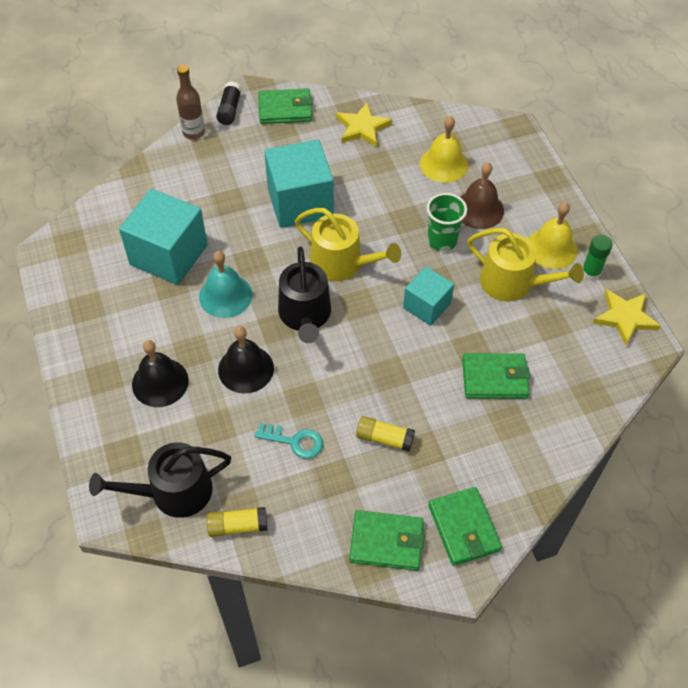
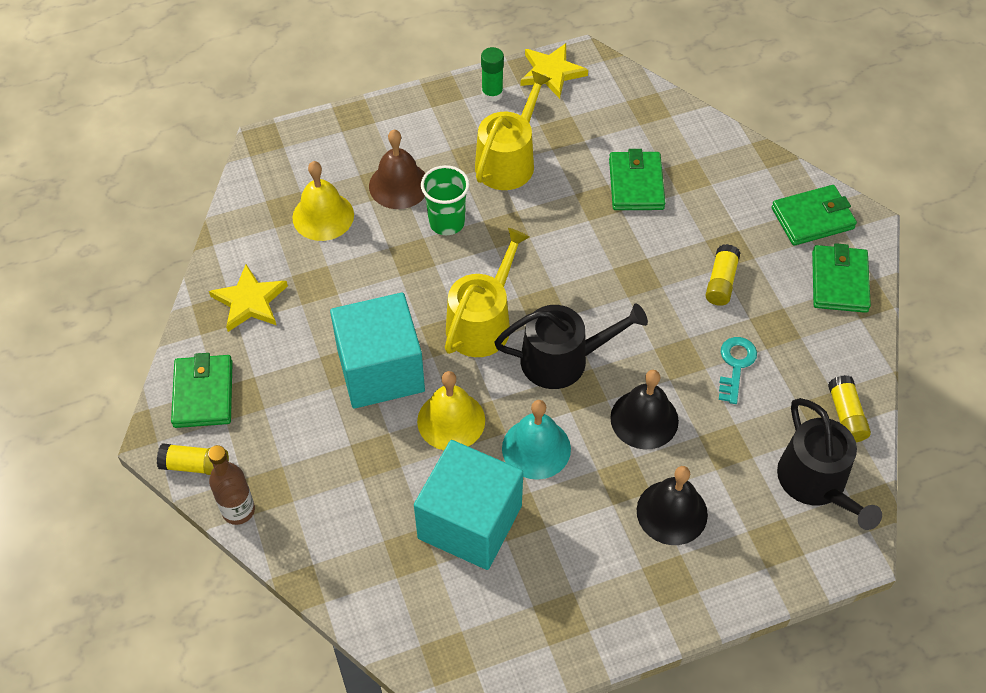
camera: 90 degrees left, 0 degrees up
black glue stick [216,81,242,125] -> yellow glue stick [157,443,229,475]
turquoise cube [403,266,454,326] -> none
yellow bell [528,202,578,269] -> yellow bell moved to [417,371,485,450]

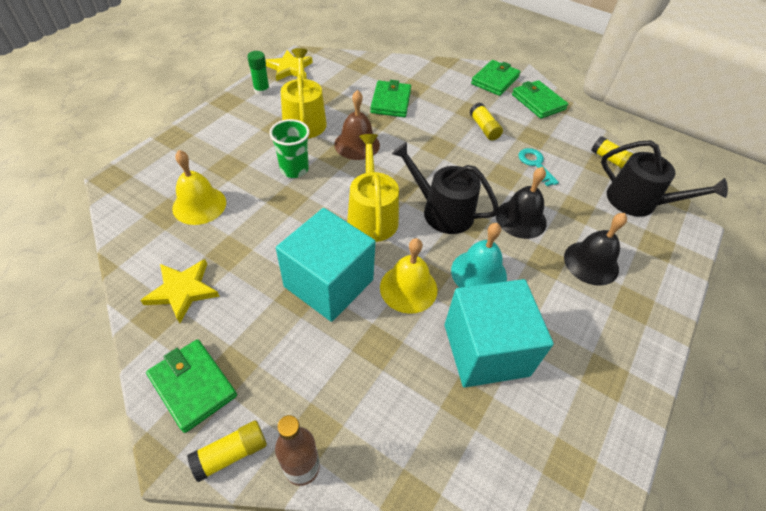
camera: 40 degrees left, 5 degrees down
brown bell [369,130,425,209] -> brown bell moved to [334,90,380,160]
black watering can [494,303,648,389] -> black watering can turned 105 degrees counterclockwise [392,142,499,234]
green wallet [609,149,665,210] -> green wallet turned 45 degrees clockwise [370,80,411,117]

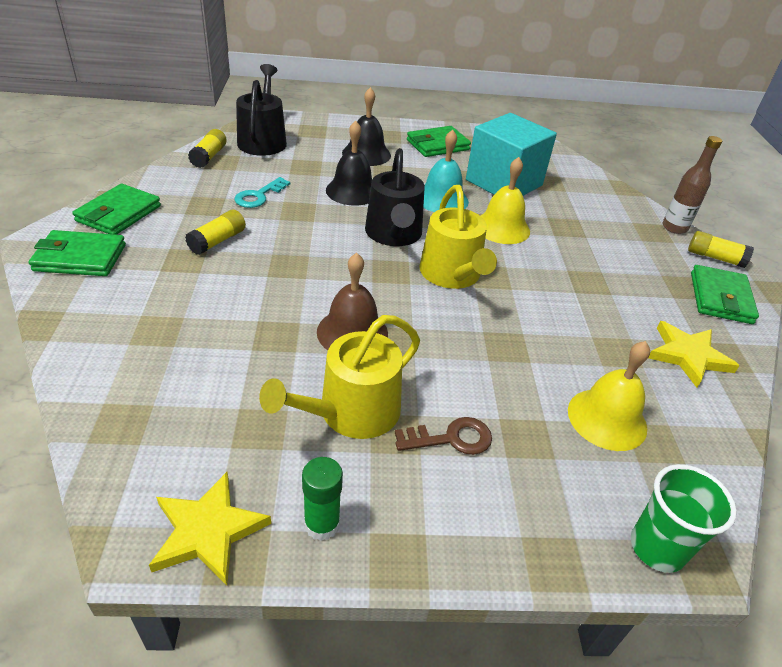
camera: 125 degrees left, 10 degrees down
green cup [269,119,310,178] -> green cup moved to [631,464,737,573]
turquoise cube [276,208,376,322] -> none
yellow watering can [347,134,399,242] -> yellow watering can turned 60 degrees counterclockwise [419,185,497,289]
green wallet [370,80,411,117] -> green wallet moved to [407,126,471,157]
none -> brown key [395,417,492,455]

